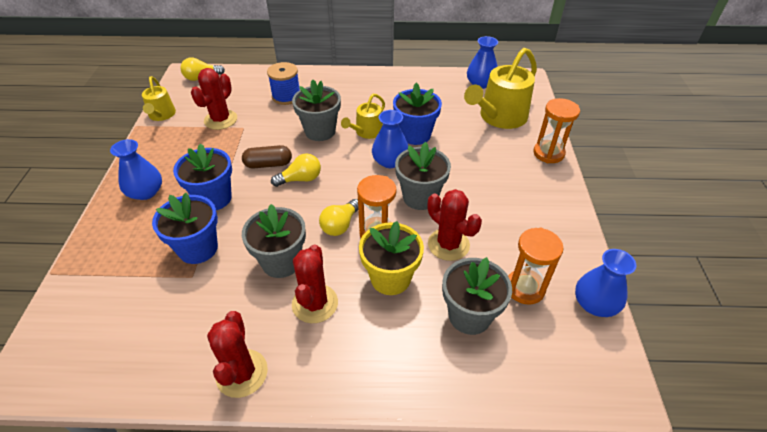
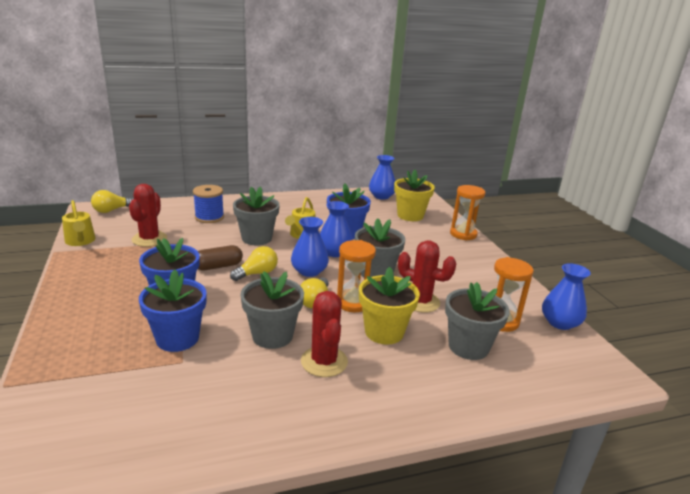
camera: 20 degrees left, 20 degrees down
blue vase [110,139,162,200] -> blue vase moved to [291,217,329,277]
red cactus [207,311,268,398] -> none
yellow watering can [464,48,537,129] -> yellow flower pot [394,170,435,221]

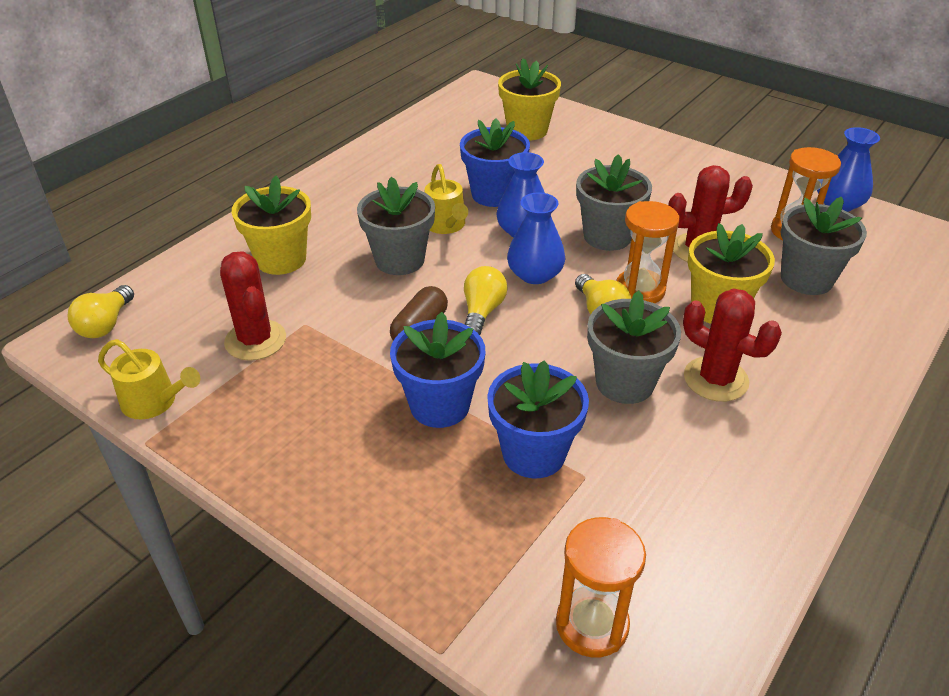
camera: 35 degrees left, 15 degrees up
blue spool [193,185,224,223] -> yellow flower pot [232,176,311,275]
blue vase [369,155,395,200] -> none
orange hourglass [450,185,486,241] -> orange hourglass moved to [556,517,646,657]

